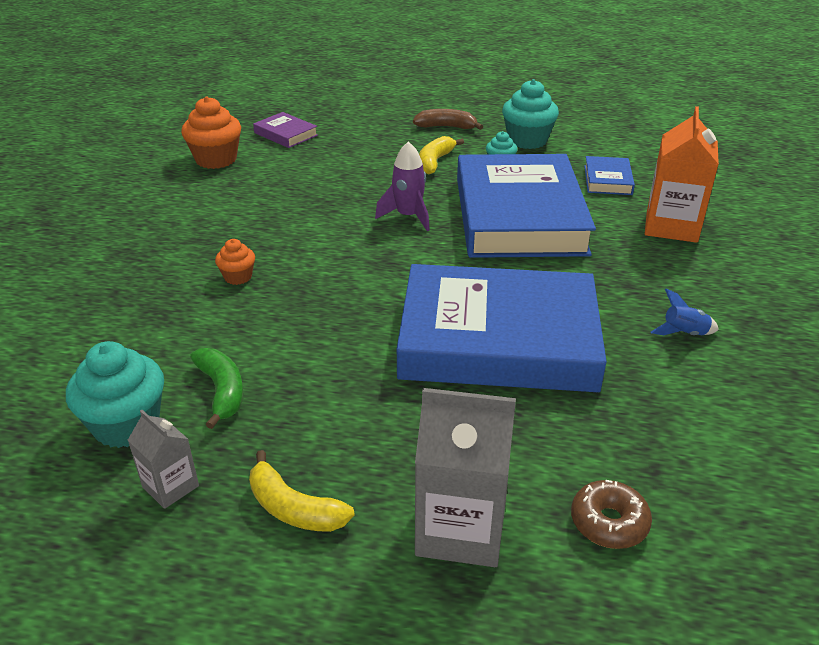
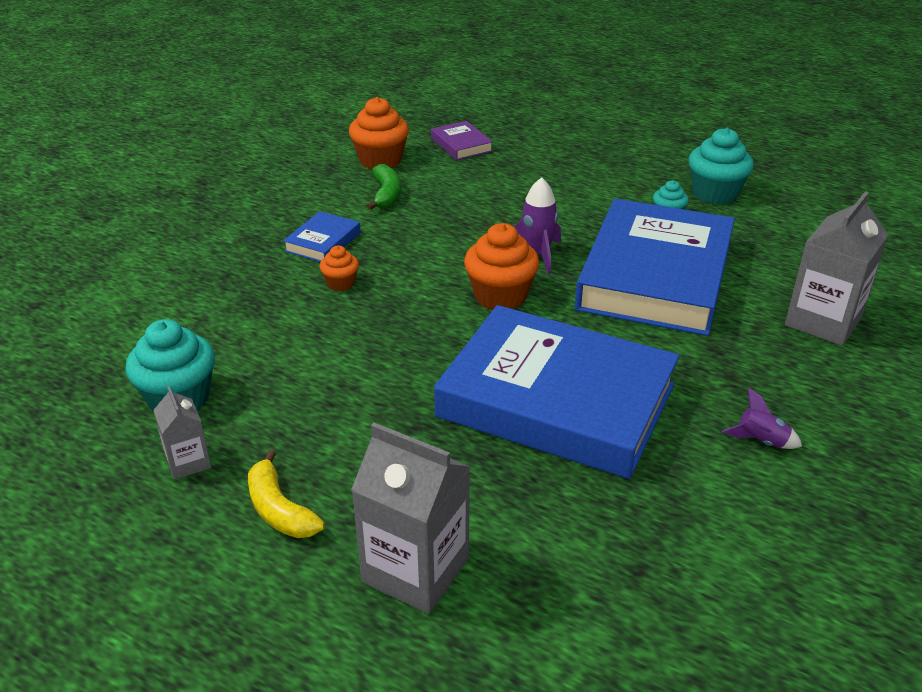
camera: 20 degrees right, 0 degrees up
green banana [190,348,243,429] -> green banana moved to [367,164,401,210]
brown banana [413,109,483,130] -> none
yellow banana [419,136,464,175] -> none
brown donut [571,480,652,549] -> none
blue book [584,156,635,195] -> blue book moved to [283,211,361,262]
orange carton [645,106,719,243] -> grey carton [785,191,888,346]
blue rocket [651,288,719,335] -> purple rocket [722,387,802,449]
none -> orange cupcake [464,223,540,310]

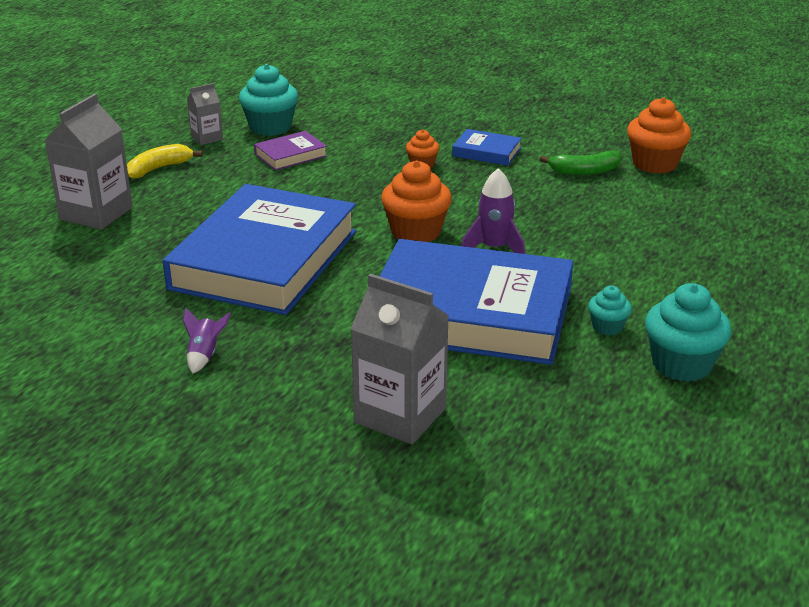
camera: 85 degrees right, 5 degrees down
purple book [431,121,493,160] -> purple book moved to [254,131,327,171]

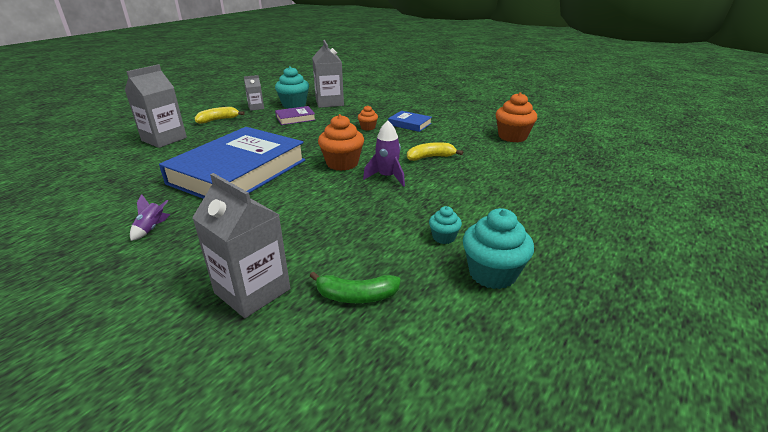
camera: 10 degrees right, 0 degrees up
blue book [380,239,573,365] -> none
green banana [540,151,622,176] -> green banana moved to [310,271,401,303]
none -> grey carton [312,40,344,108]
none -> yellow banana [407,142,463,161]

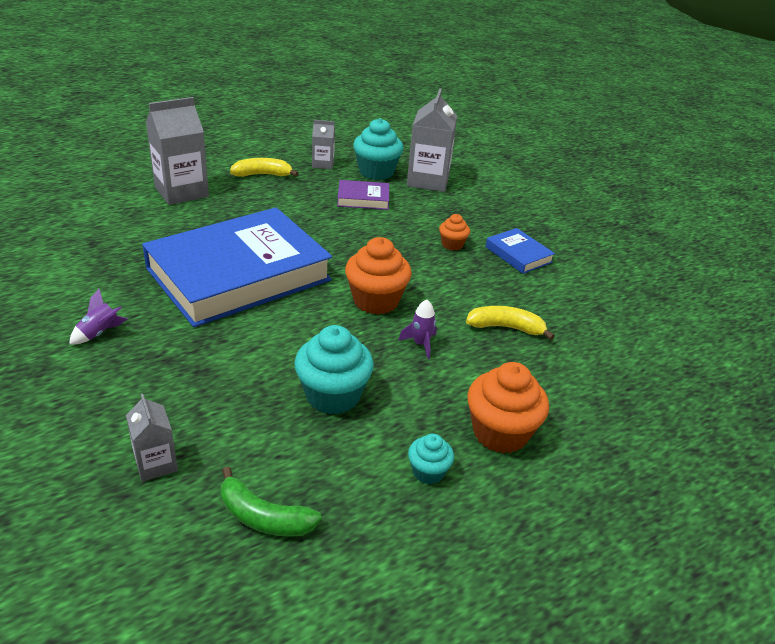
camera: 20 degrees right, 5 degrees up
grey carton [192,173,290,318] -> grey carton [126,394,178,481], size x0.53
purple rocket [363,120,405,187] -> purple rocket [398,300,437,359], size x0.64
turquoise cupcake [463,208,534,289] -> turquoise cupcake moved to [294,325,374,414]
orange cupcake [496,92,537,142] -> orange cupcake moved to [467,362,549,454]

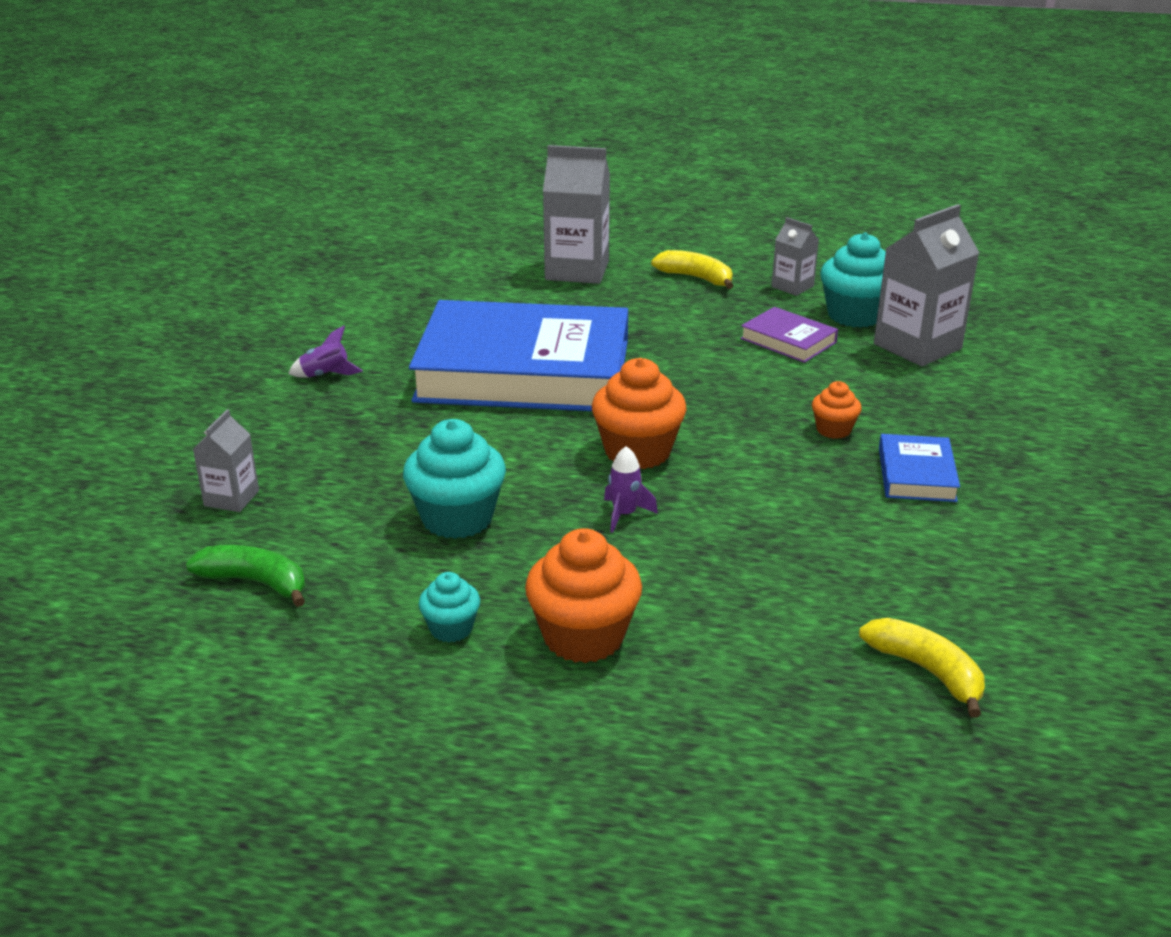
camera: 45 degrees right, 5 degrees down
green banana [221,466,322,537] -> green banana turned 135 degrees clockwise [186,545,306,607]
yellow banana [466,306,555,340] -> yellow banana moved to [859,618,985,718]

